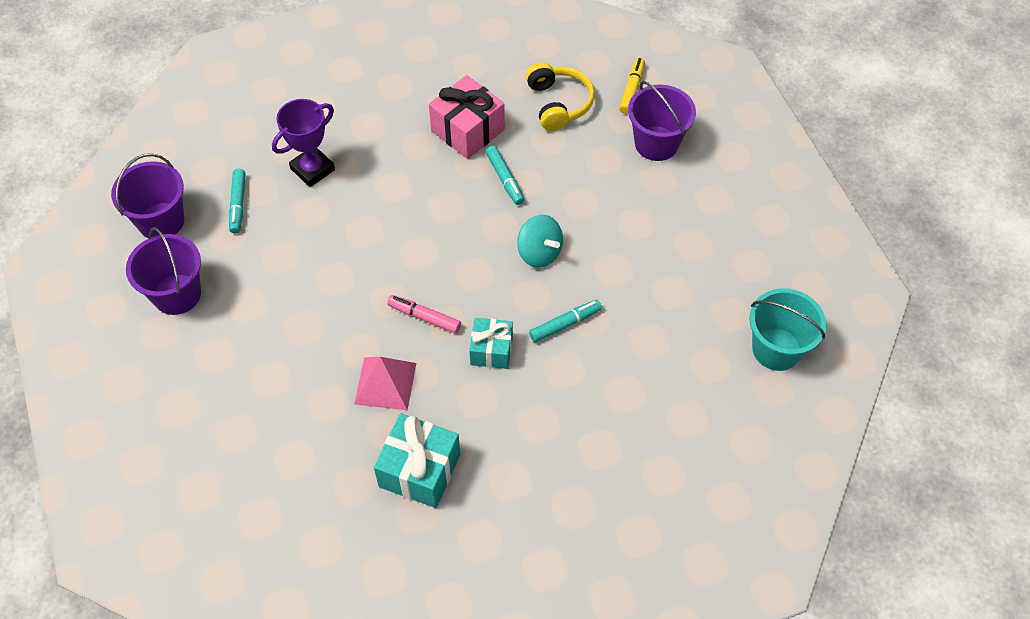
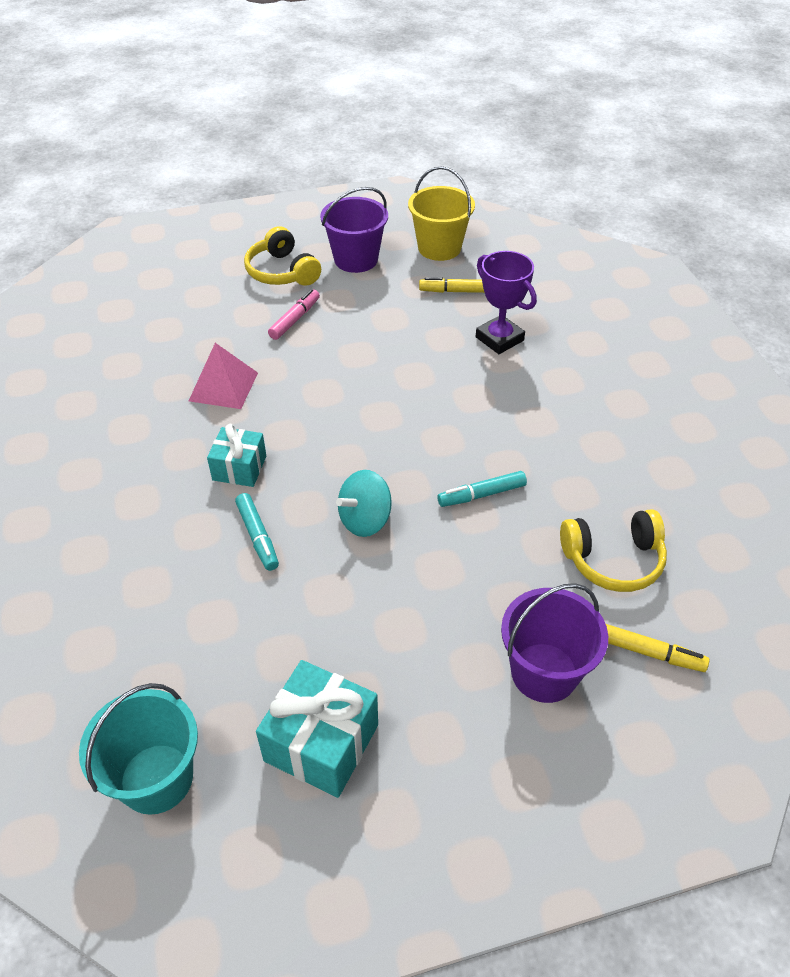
camera: 95 degrees right, 10 degrees down
purple bucket [111,153,184,238] -> yellow bucket [408,166,475,261]
turquoise marker [229,169,245,234] -> yellow marker [419,277,485,293]
turquoise gift [374,413,460,508] -> turquoise gift moved to [256,660,378,798]
pink marker [387,295,461,333] -> pink marker moved to [268,289,320,340]
pink gift [429,75,505,159] -> none
none -> yellow headphones [244,226,321,286]

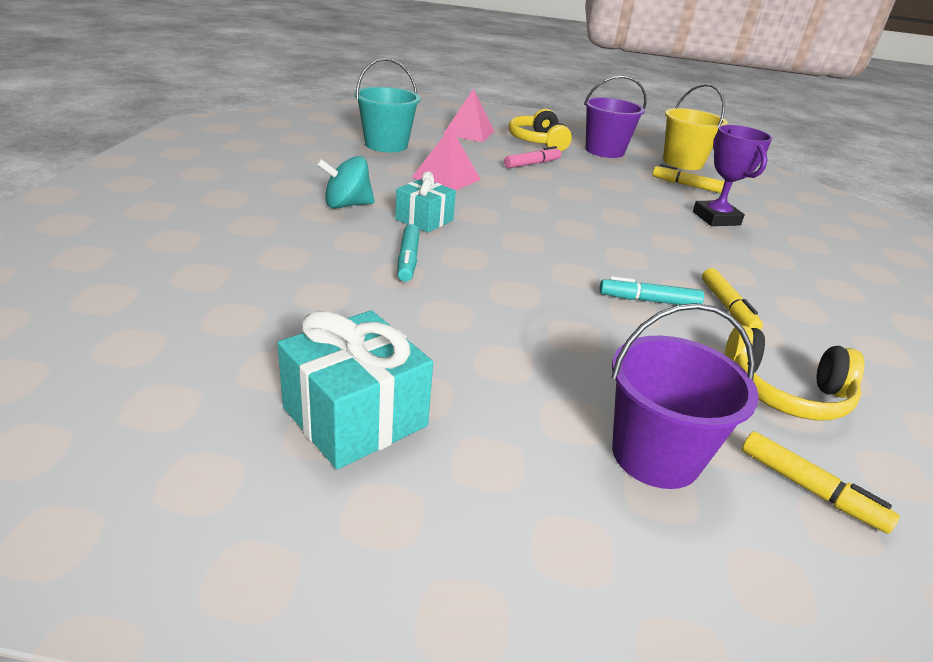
camera: 20 degrees right, 15 degrees down
turquoise bucket [79,683,198,815] -> turquoise bucket moved to [355,58,420,152]
turquoise spinning top [336,470,392,537] -> turquoise spinning top moved to [316,156,375,209]
none -> pink pyramid [443,88,494,142]
none -> yellow marker [702,268,763,330]

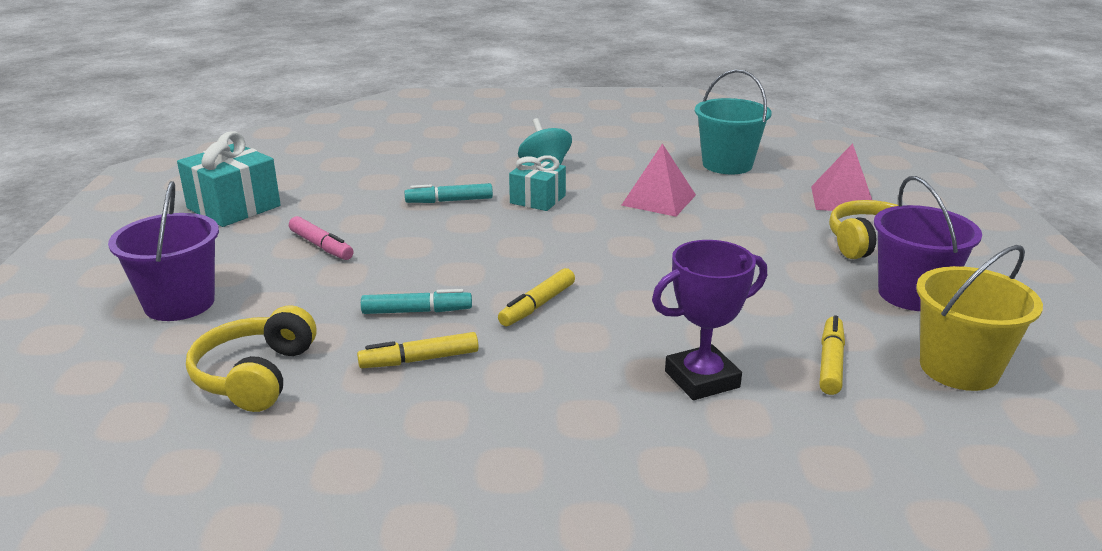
camera: 85 degrees right, 5 degrees down
pink marker [504,146,561,168] -> pink marker moved to [289,216,354,260]
turquoise marker [599,276,704,305] -> turquoise marker turned 90 degrees clockwise [361,289,472,314]
yellow marker [742,431,900,534] -> yellow marker moved to [498,268,575,326]

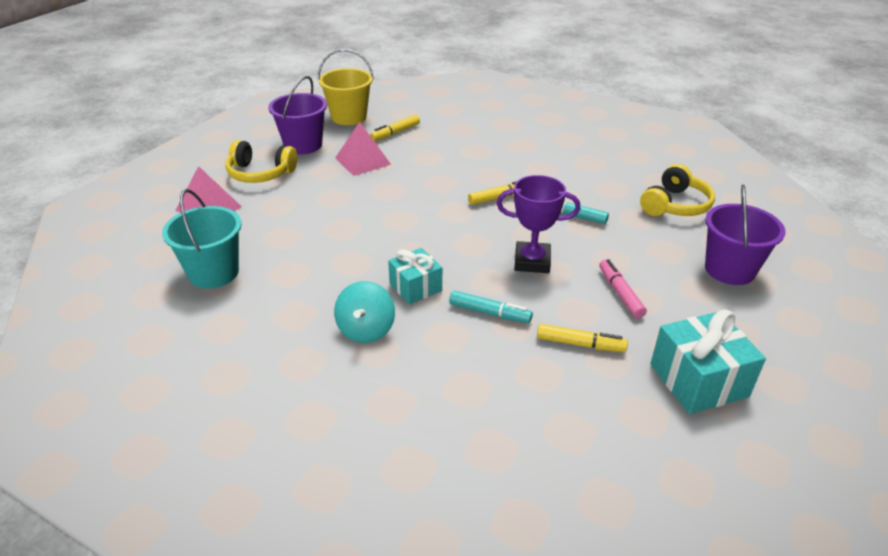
camera: 150 degrees left, 10 degrees up
yellow marker [357,332,479,368] -> yellow marker moved to [537,324,628,352]
pink pyramid [621,143,696,217] -> pink pyramid moved to [335,122,391,176]
purple trophy [652,240,767,400] -> purple trophy moved to [496,175,580,273]

